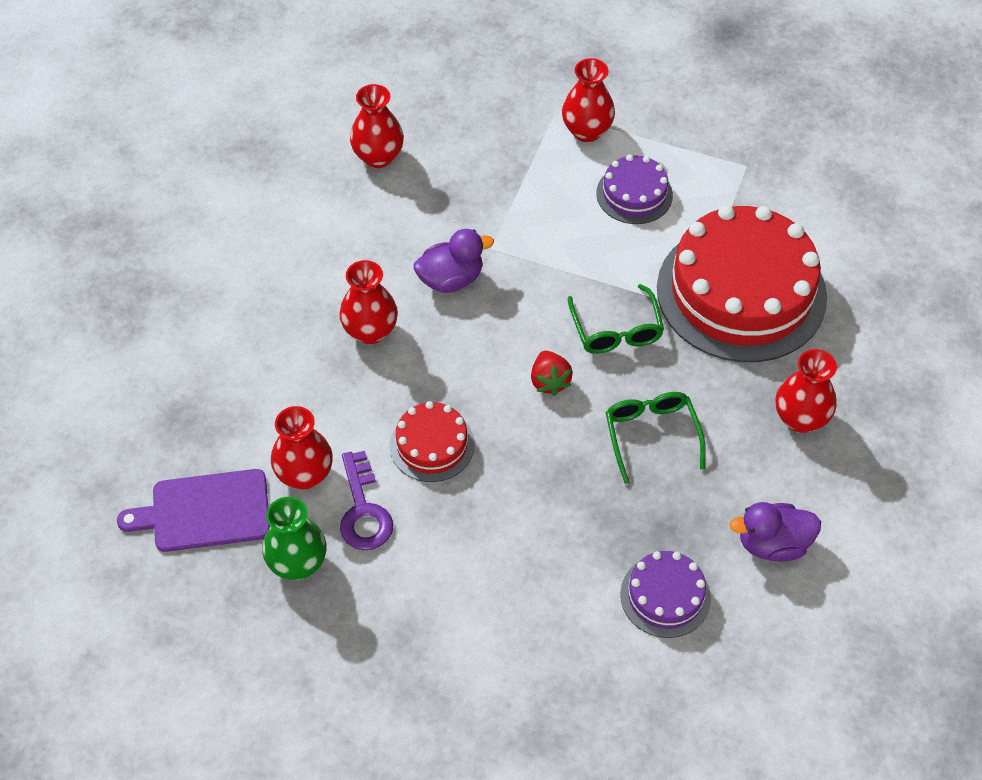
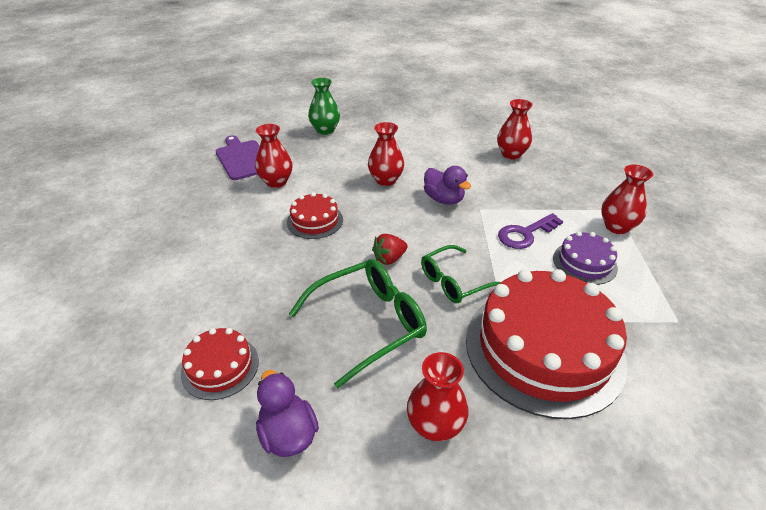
camera: 70 degrees right, 15 degrees down
green vase [262,497,327,580] -> green vase moved to [308,78,340,135]
purple key [340,451,393,550] -> purple key moved to [498,213,563,249]
green glasses [605,392,706,484] -> green glasses [289,259,427,388], size x1.54
purple cake [620,551,711,638] -> red cake [181,328,259,400]

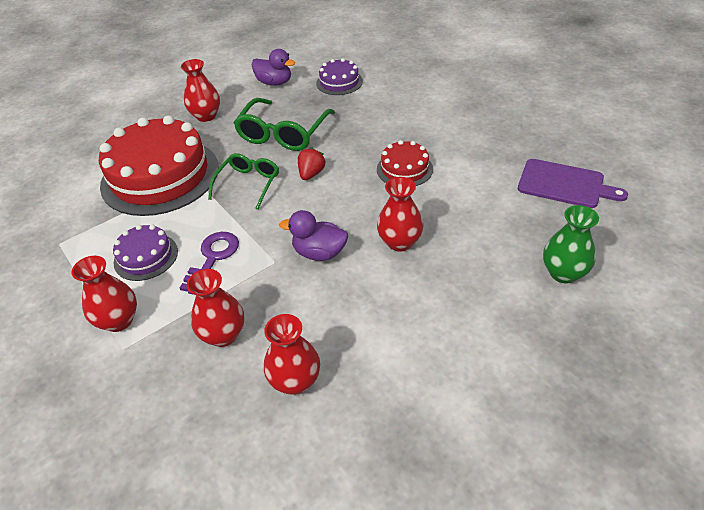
camera: 145 degrees right, 5 degrees up
red cake [181,328,259,400] -> purple cake [316,58,363,95]
red vase [255,124,292,188] -> red vase moved to [187,269,244,347]

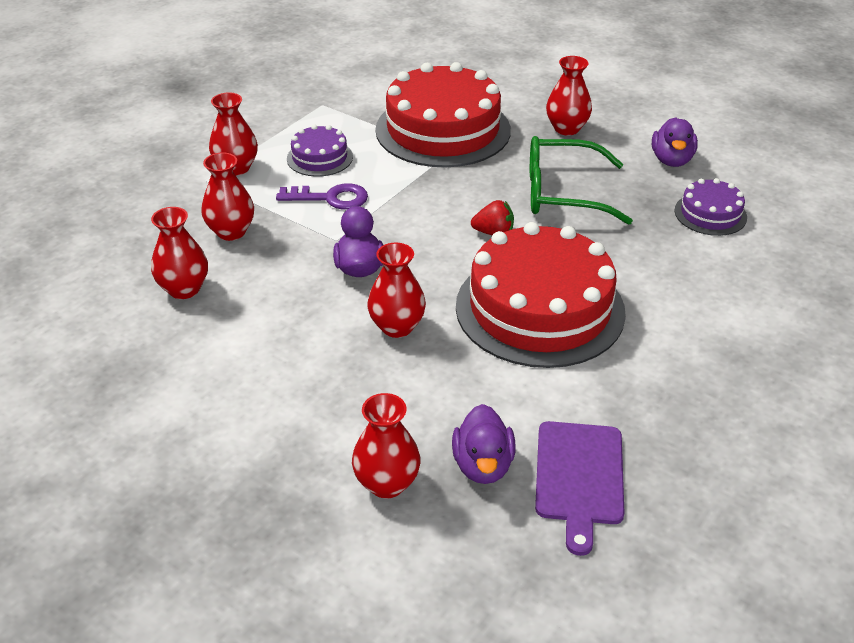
camera: 70 degrees right, 5 degrees down
green glasses [208,153,279,210] -> none
red cake [377,140,433,186] -> red cake [456,222,626,368], size x2.12
green vase [543,205,599,284] -> red vase [352,393,420,498]
none -> purple duck [452,404,515,484]

